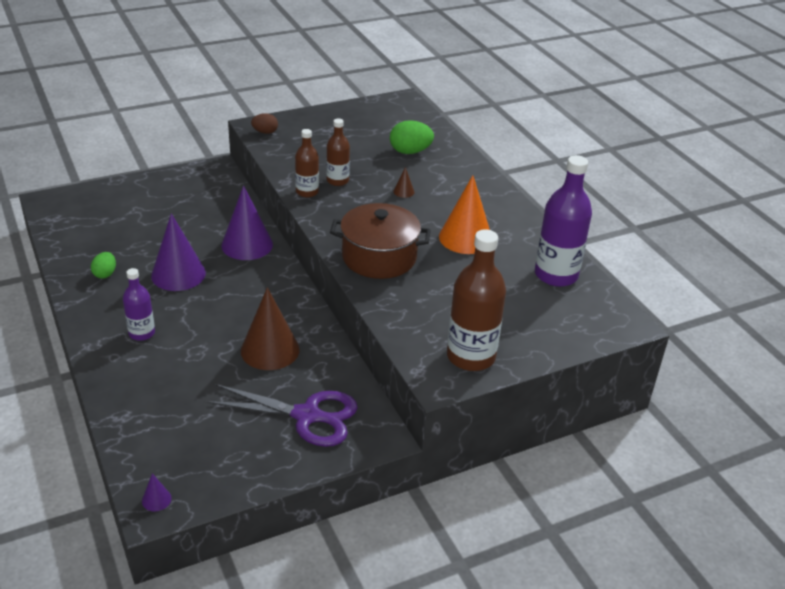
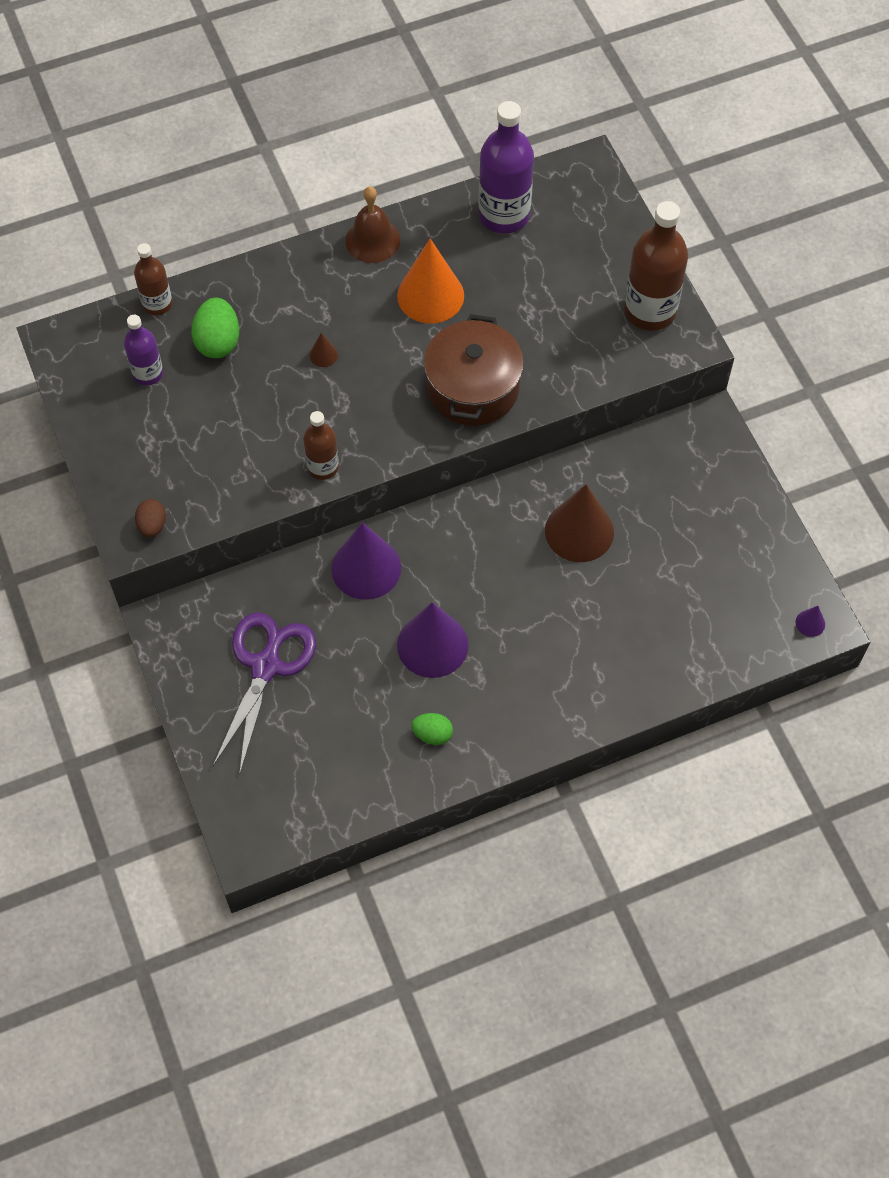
camera: 85 degrees left, 25 degrees up
purple bottle [123,268,155,341] -> purple bottle moved to [124,315,163,385]
purple scissors [206,384,358,447] -> purple scissors moved to [213,612,316,775]
brown bottle [326,118,350,186] -> brown bottle moved to [134,243,172,315]
none -> brown bell [345,186,401,263]

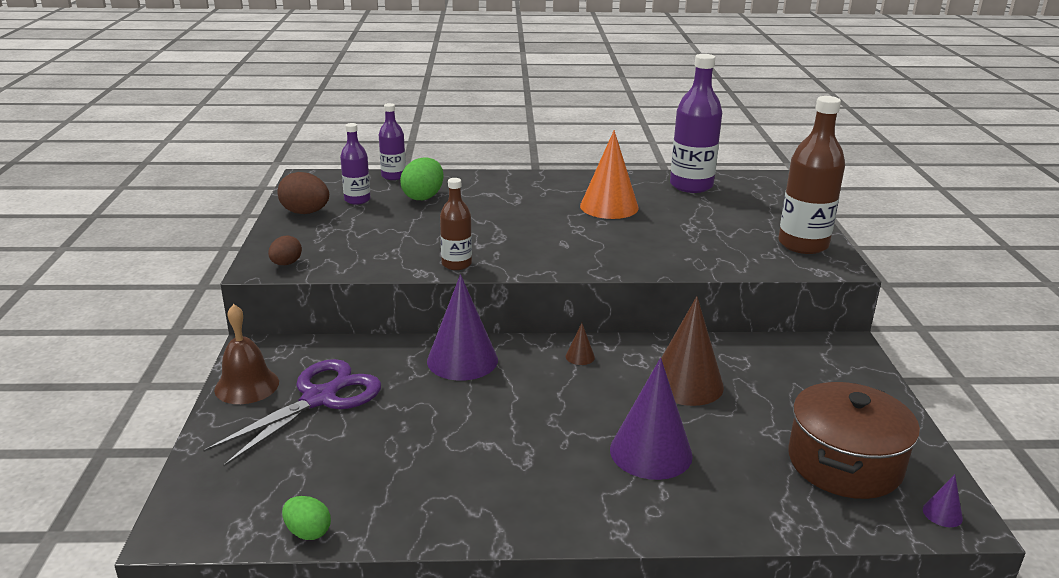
camera: 20 degrees right, 35 degrees down
brown bottle [134,243,172,315] -> purple bottle [379,103,406,180]
brown cone [309,333,338,367] -> brown cone moved to [566,323,595,365]
brown bell [345,186,401,263] -> brown bell moved to [214,304,279,404]
purple cone [397,602,469,678] -> purple cone moved to [610,358,693,480]
green egg [411,713,453,745] -> green egg moved to [282,496,331,540]
brown pot [424,314,524,426] -> brown pot moved to [788,382,920,499]
none -> brown egg [278,172,329,214]

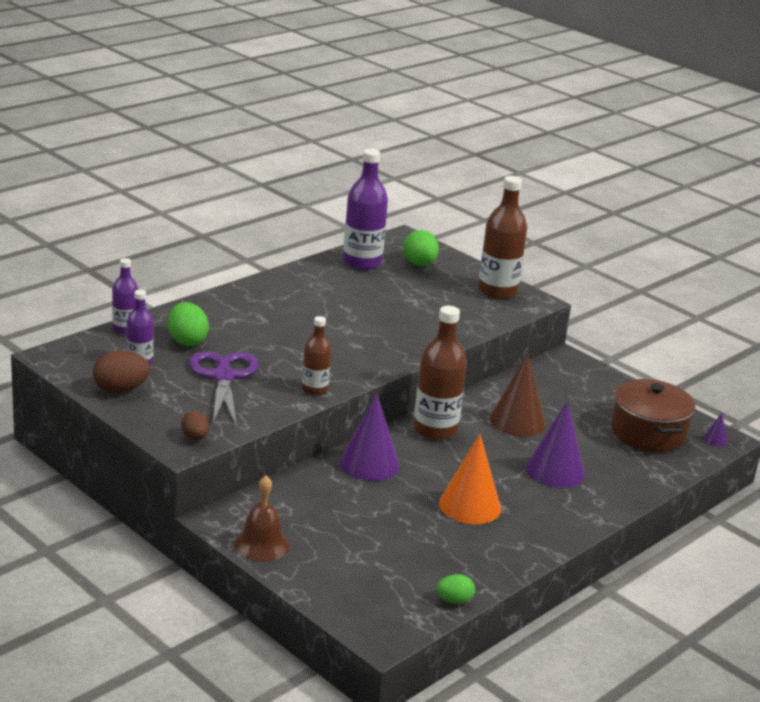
camera: 45 degrees left, 0 degrees up
purple scissors [203,359,381,466] -> purple scissors moved to [189,351,258,427]
brown cone [566,323,595,365] -> brown bottle [413,306,467,440]
orange cone [580,130,639,219] -> orange cone moved to [439,434,501,524]
none -> green egg [404,230,439,266]

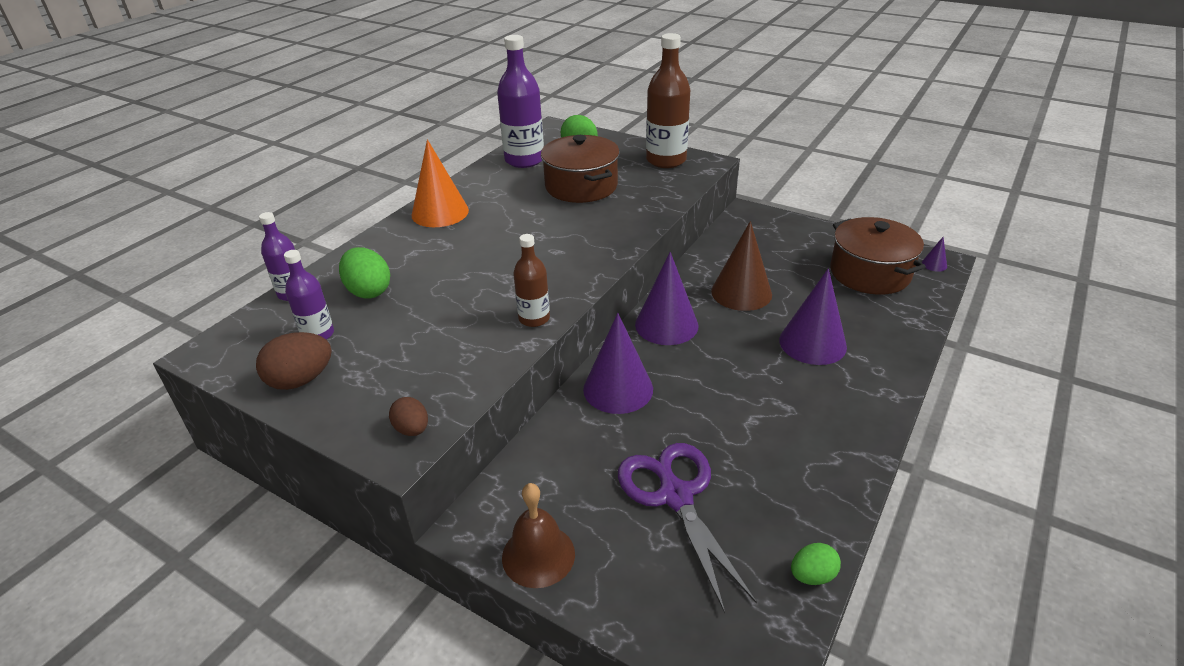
camera: 10 degrees left, 10 degrees up
purple scissors [189,351,258,427] -> purple scissors moved to [618,443,757,613]
brown bottle [413,306,467,440] -> purple cone [635,252,698,345]
orange cone [439,434,501,524] -> orange cone moved to [411,139,469,227]
none -> brown pot [541,135,620,203]

